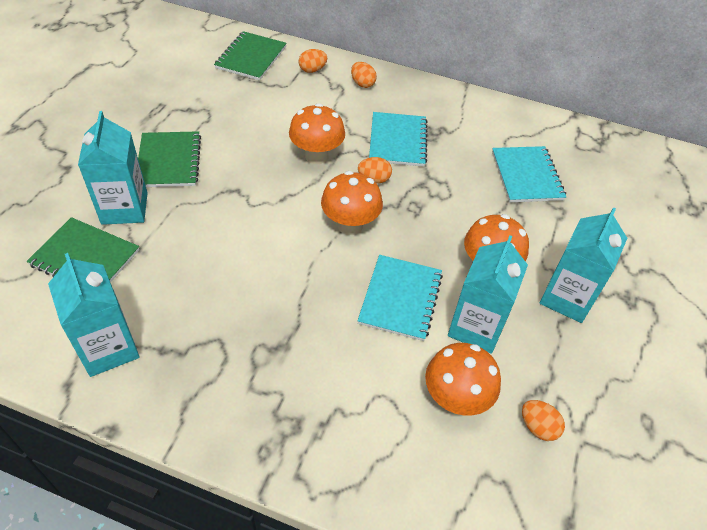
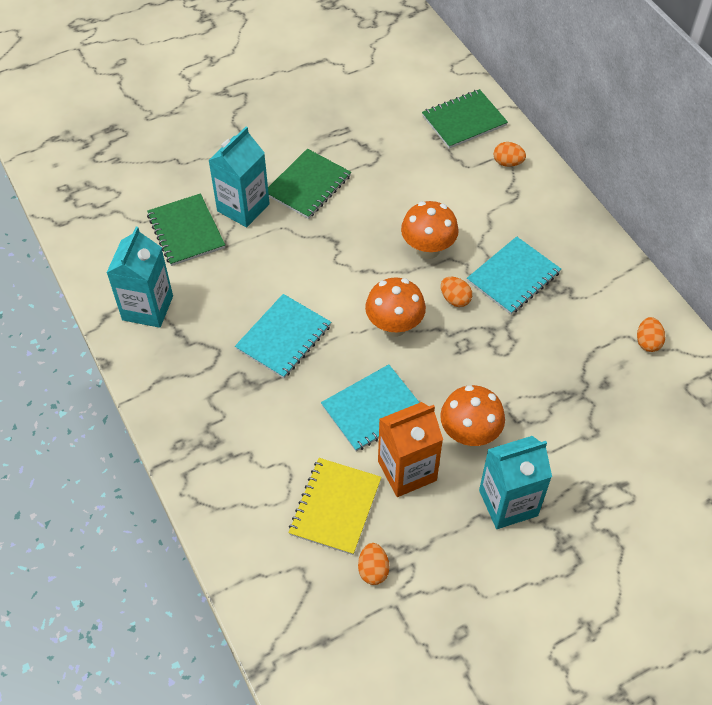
camera: 45 degrees right, 5 degrees up
orange egg [351,62,377,88] -> orange egg moved to [637,317,665,352]
orange mushroom [425,343,501,416] -> yellow notebook [288,458,382,555]
turquoise carton [448,235,528,354] -> orange carton [378,402,443,497]
turquoise notebook [492,146,566,202] -> turquoise notebook moved to [235,294,331,378]

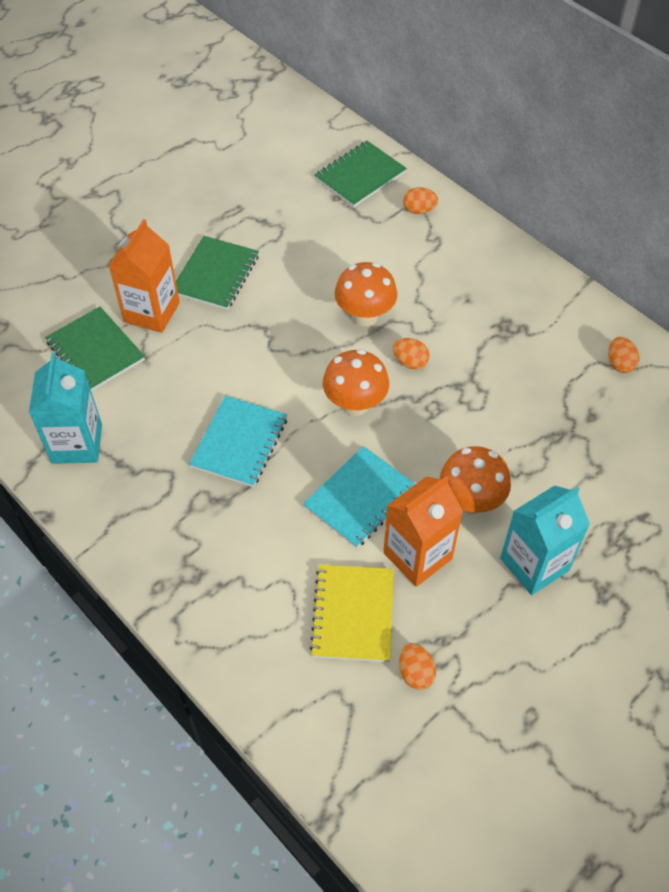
camera: 15 degrees left, 0 degrees up
turquoise carton [208,127,270,227] -> orange carton [108,219,180,333]
turquoise notebook [467,236,561,314] -> none

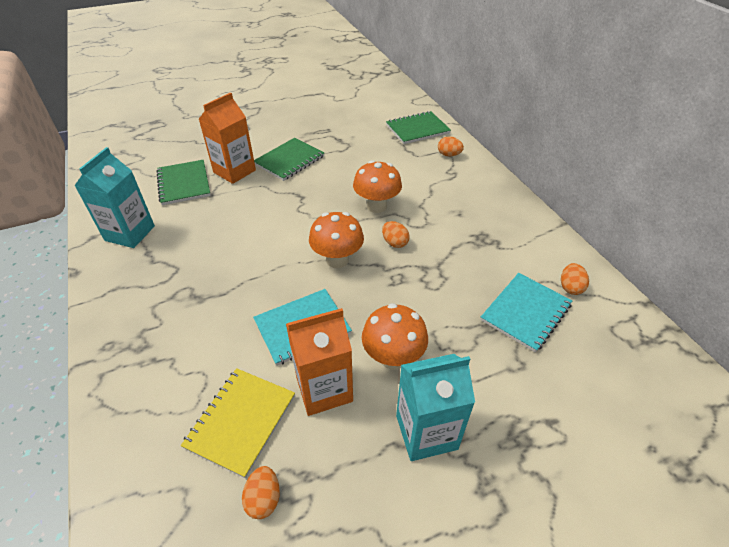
camera: 20 degrees right, 10 degrees down
turquoise notebook [189,395,287,487] -> turquoise notebook moved to [480,273,572,352]

